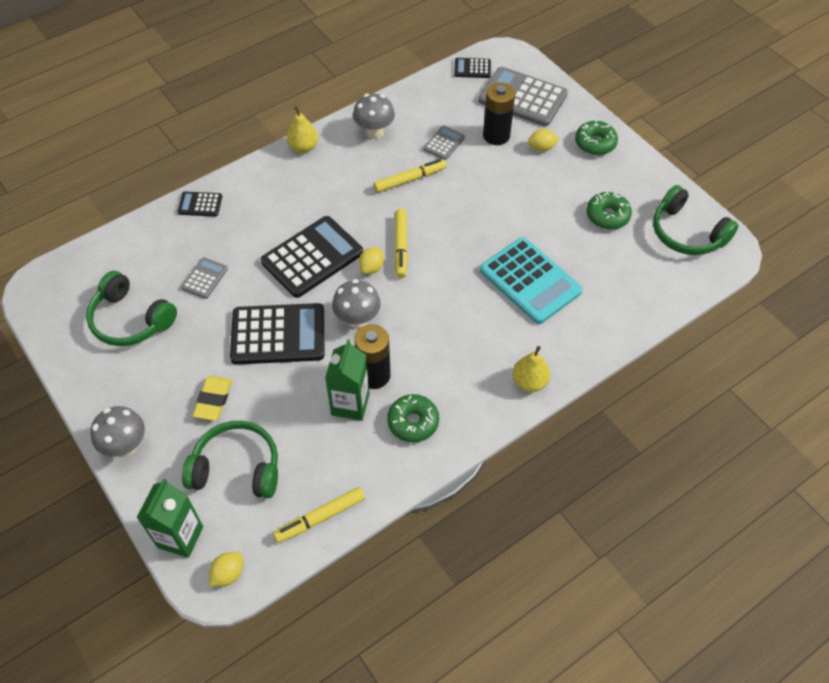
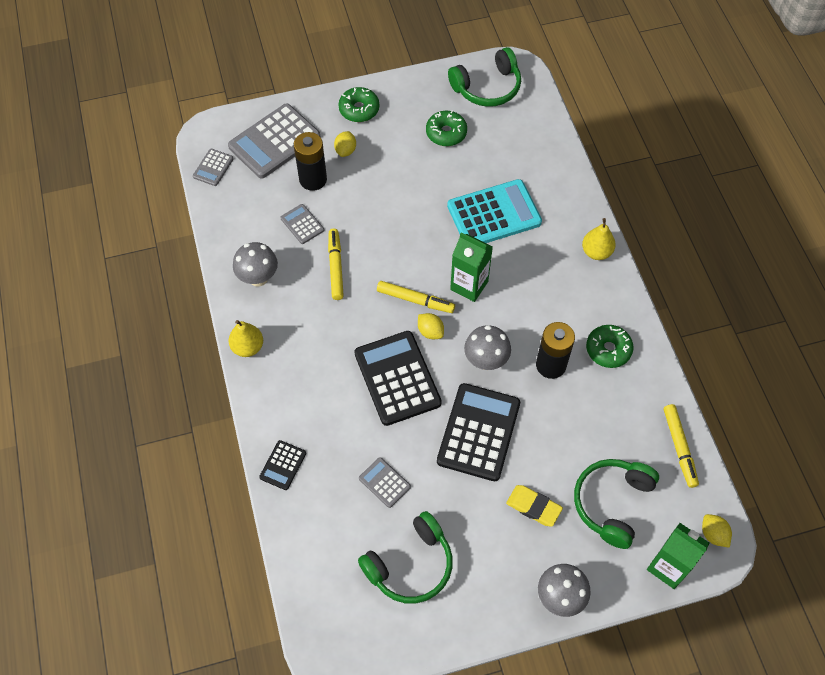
camera: 70 degrees left, 5 degrees up
green carton [325,339,370,421] -> green carton moved to [450,232,493,302]
black calculator [454,58,491,78] -> grey calculator [193,149,234,186]

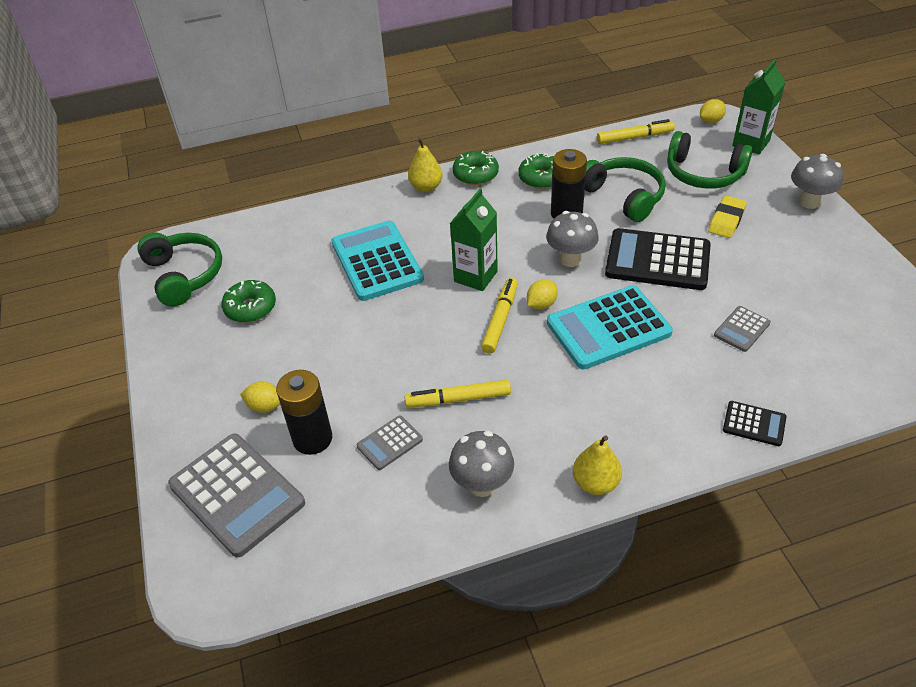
camera: 90 degrees left, 15 degrees down
grey calculator [193,149,234,186] -> none
green donut [338,87,379,122] -> green donut moved to [453,151,499,185]
black calculator [354,331,442,426] -> turquoise calculator [547,286,673,369]
green headphones [358,511,453,604] -> green headphones moved to [585,157,665,222]

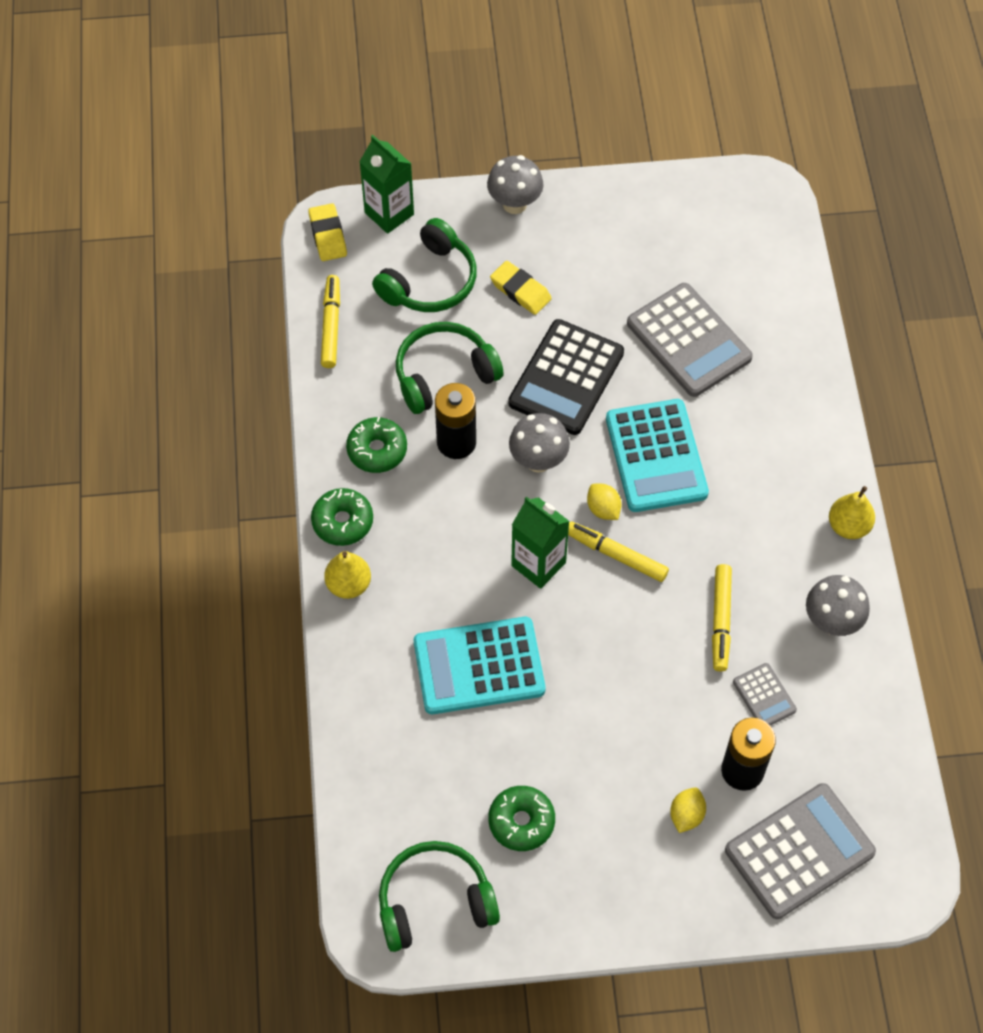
camera: 80 degrees left, 15 degrees up
yellow lemon [700,99,726,123] -> yellow eraser [308,203,347,261]
grey calculator [714,306,771,352] -> grey calculator [627,283,753,397], size x2.07
black calculator [723,401,786,446] -> none

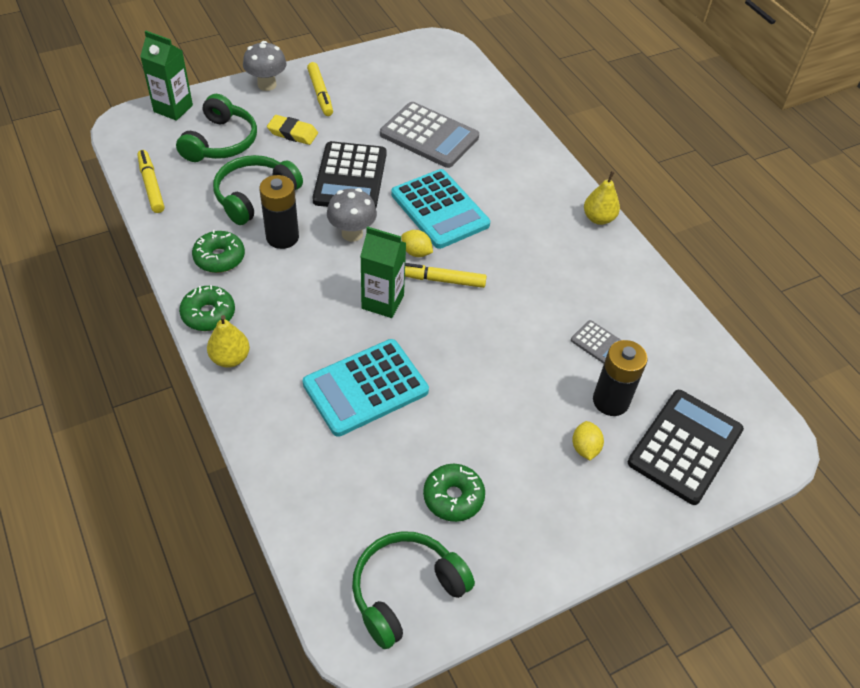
camera: 25 degrees left, 10 degrees down
yellow eraser [308,203,347,261] -> none
yellow marker [712,564,732,671] -> yellow marker moved to [307,62,333,116]
grey calculator [725,783,876,919] -> black calculator [628,390,744,505]
grey mushroom [806,575,870,636] -> none

